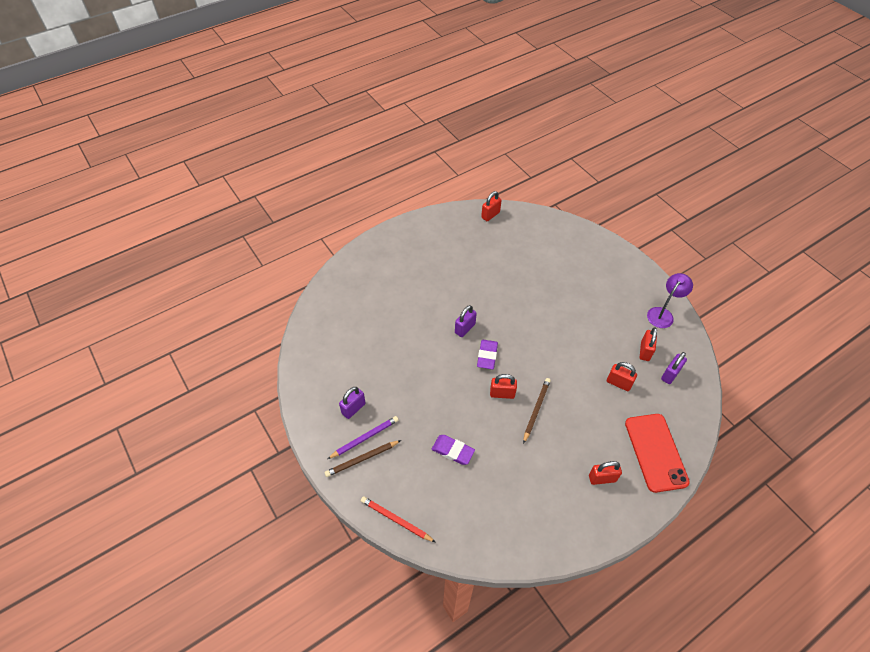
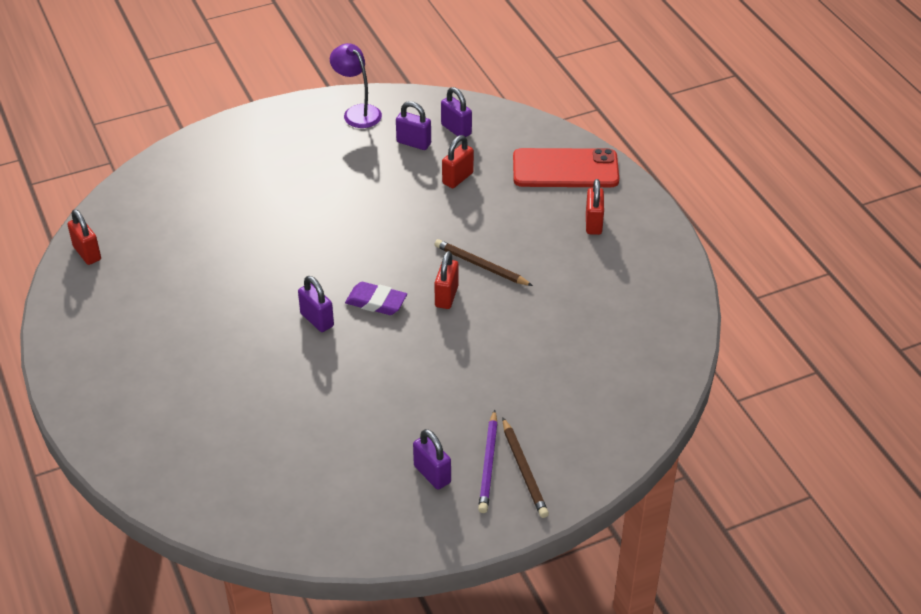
camera: 80 degrees left, 10 degrees down
purple pencil [328,416,399,459] -> purple pencil turned 150 degrees counterclockwise [478,410,498,513]
red pencil [361,496,435,542] -> none
purple eraser [432,435,475,465] -> none
red padlock [640,328,657,361] -> purple padlock [396,101,431,150]

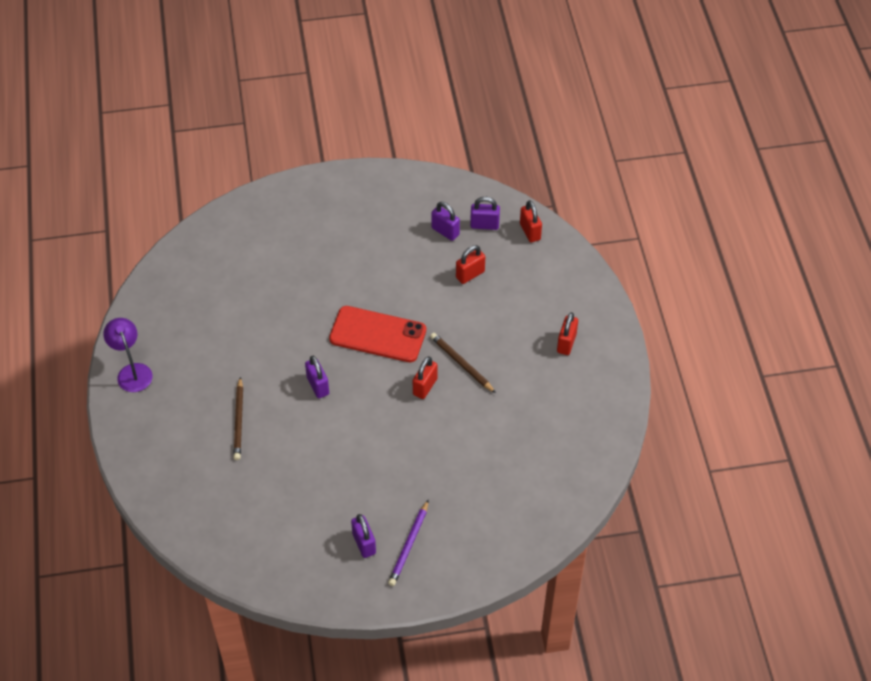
camera: 15 degrees right, 10 degrees up
red padlock [67,209,101,265] -> red padlock moved to [520,200,542,242]
purple lamp [330,43,382,128] -> purple lamp moved to [103,318,153,392]
purple eraser [345,282,407,315] -> none
purple padlock [441,87,472,137] -> purple padlock turned 60 degrees counterclockwise [470,197,500,230]
brown pencil [503,418,549,518] -> brown pencil moved to [233,377,243,460]
red phone [513,148,619,187] -> red phone moved to [329,306,426,362]

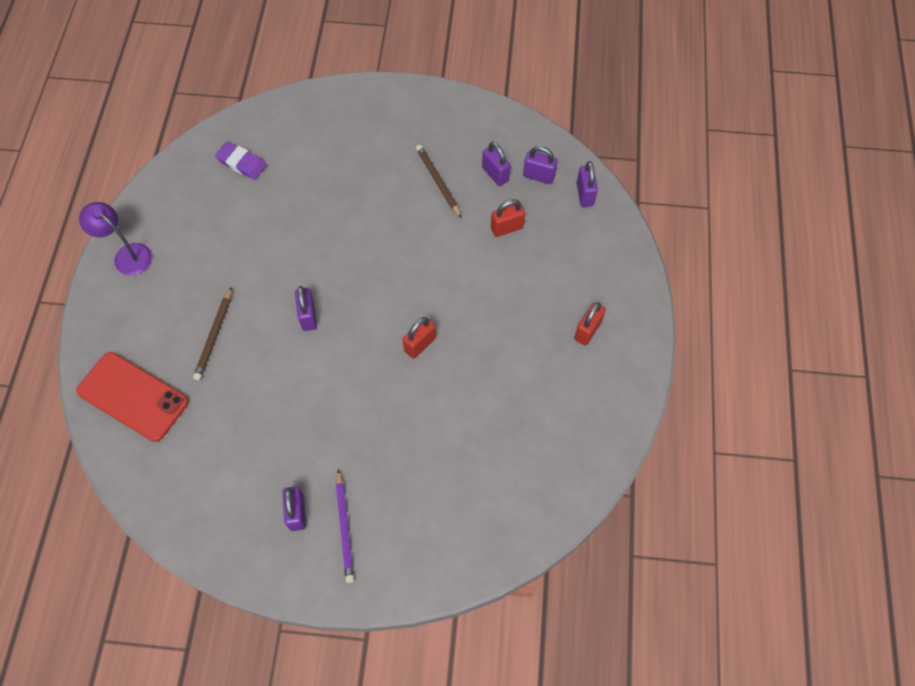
camera: 15 degrees right, 10 degrees up
purple lamp [103,318,153,392] -> purple lamp turned 45 degrees counterclockwise [79,202,152,275]
red phone [329,306,426,362] -> red phone moved to [76,352,188,442]
purple pencil [388,499,429,586] -> purple pencil turned 45 degrees counterclockwise [336,469,354,583]
brown pencil [430,333,496,393] -> brown pencil moved to [416,145,461,218]
red padlock [520,200,542,242] -> purple padlock [577,161,598,207]
none -> purple eraser [215,142,267,180]

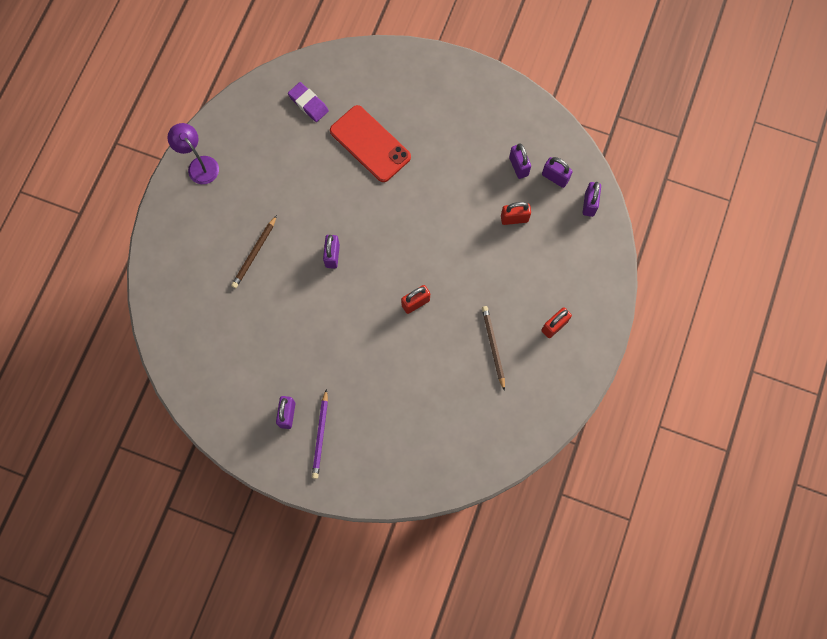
camera: 15 degrees right, 10 degrees up
red phone [76,352,188,442] -> red phone moved to [330,105,411,182]
brown pencil [416,145,461,218] -> brown pencil moved to [482,306,505,391]

